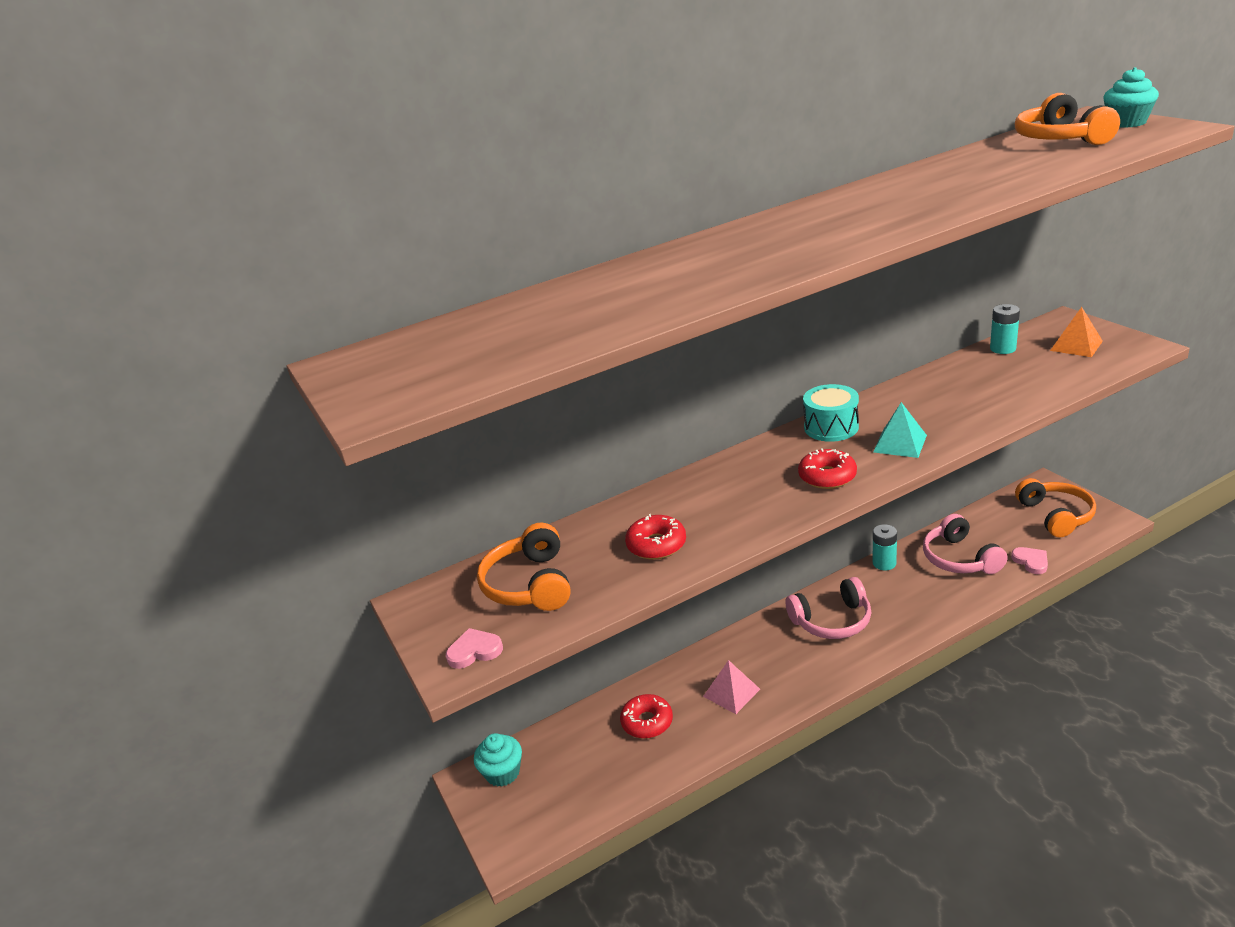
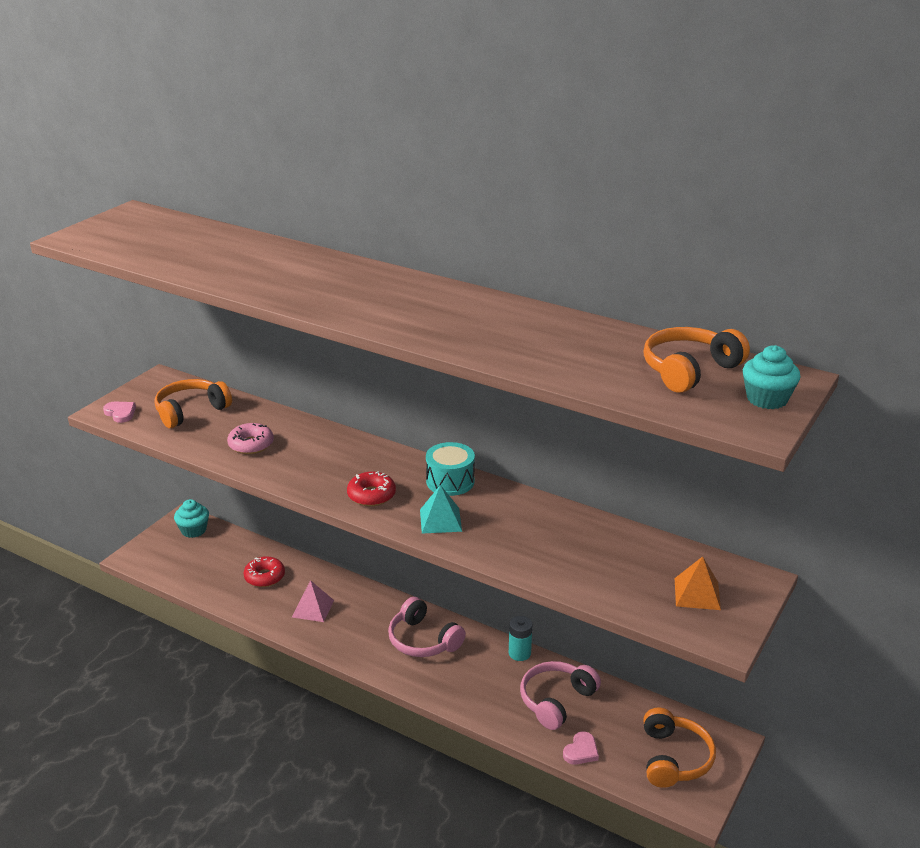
camera: 55 degrees right, 0 degrees up
red donut [625,514,686,560] -> pink donut [227,423,274,454]
turquoise battery [990,304,1020,354] -> none
orange headphones [1015,478,1096,538] -> orange headphones turned 45 degrees counterclockwise [643,708,716,788]

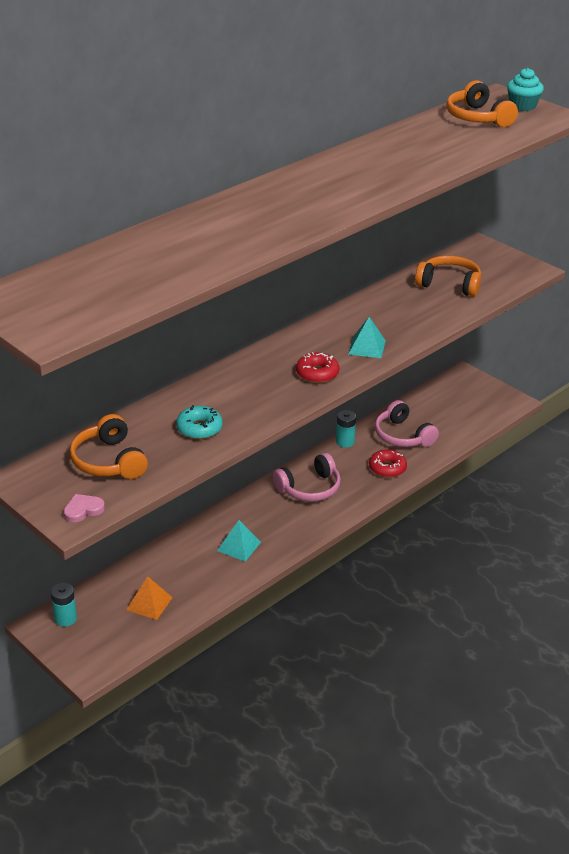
camera: 75 degrees left, 5 degrees up
turquoise cupcake [174,499,209,538] -> turquoise battery [51,583,77,627]
pink donut [227,423,274,454] -> turquoise donut [176,405,223,439]
red donut [243,556,285,587] -> red donut moved to [369,449,407,478]
pink pyramid [292,580,334,622] -> turquoise pyramid [217,520,261,562]
turquoise drum [426,442,475,496] -> none
pink heart [563,731,599,764] -> none
orange headphones [643,708,716,788] -> orange headphones moved to [415,256,481,297]
orange pyramid [675,556,721,610] -> orange pyramid moved to [126,576,173,620]

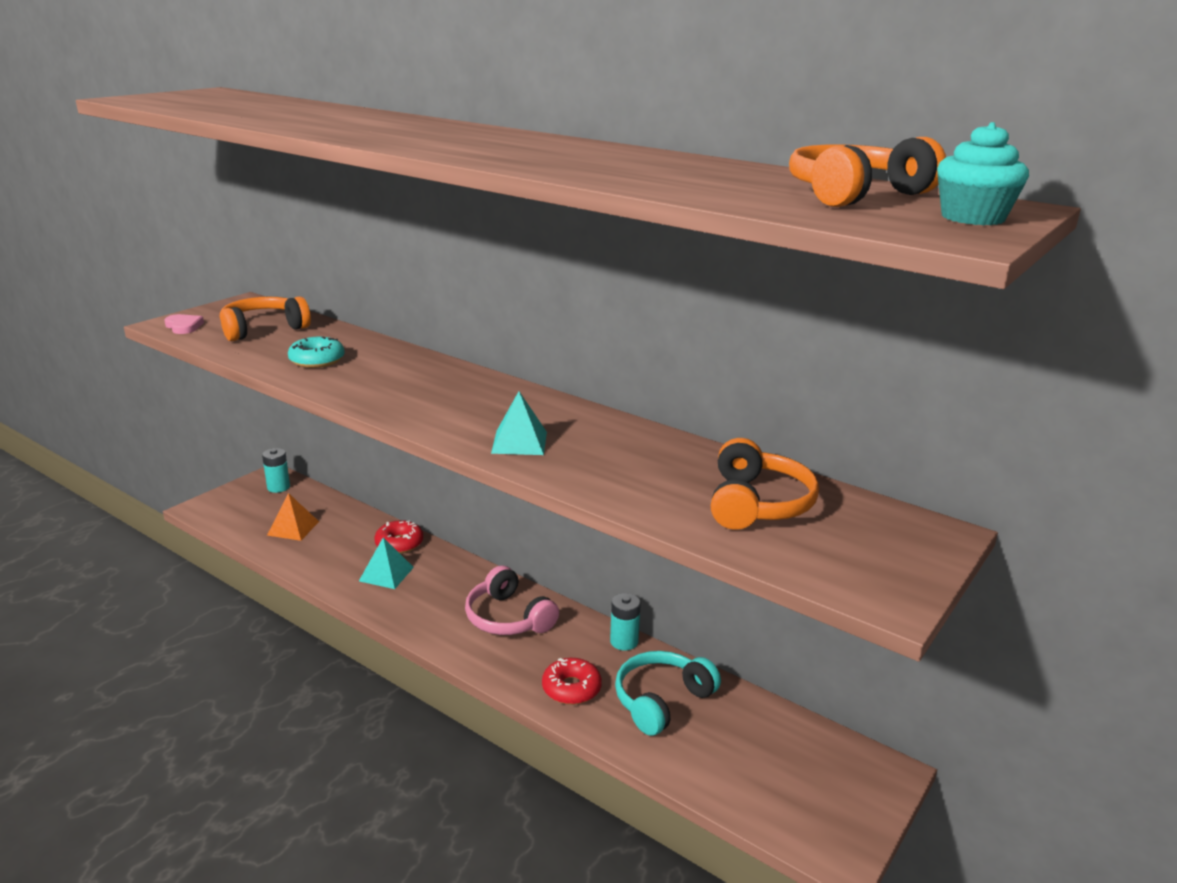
camera: 80 degrees right, 10 degrees down
red donut [296,352,339,383] -> red donut moved to [374,520,423,554]
pink headphones [375,400,439,447] -> turquoise headphones [615,651,721,736]

